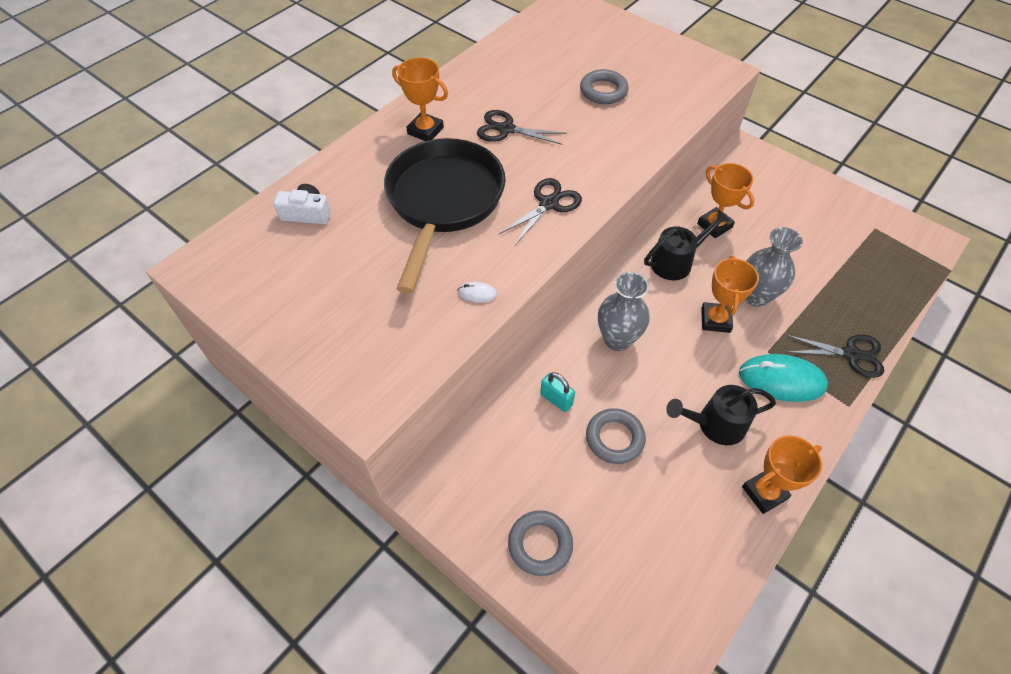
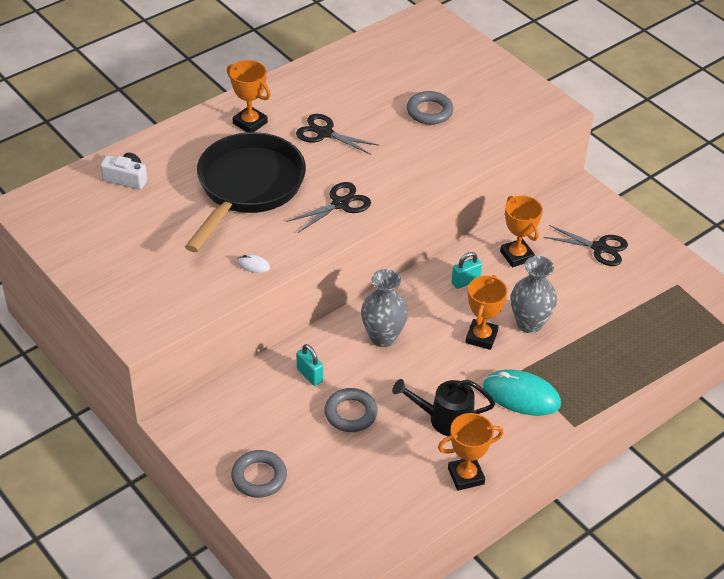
camera: 10 degrees right, 10 degrees down
black watering can [644,210,730,280] -> turquoise padlock [452,252,482,289]
black scissors [786,334,884,378] -> black scissors moved to [544,225,628,266]

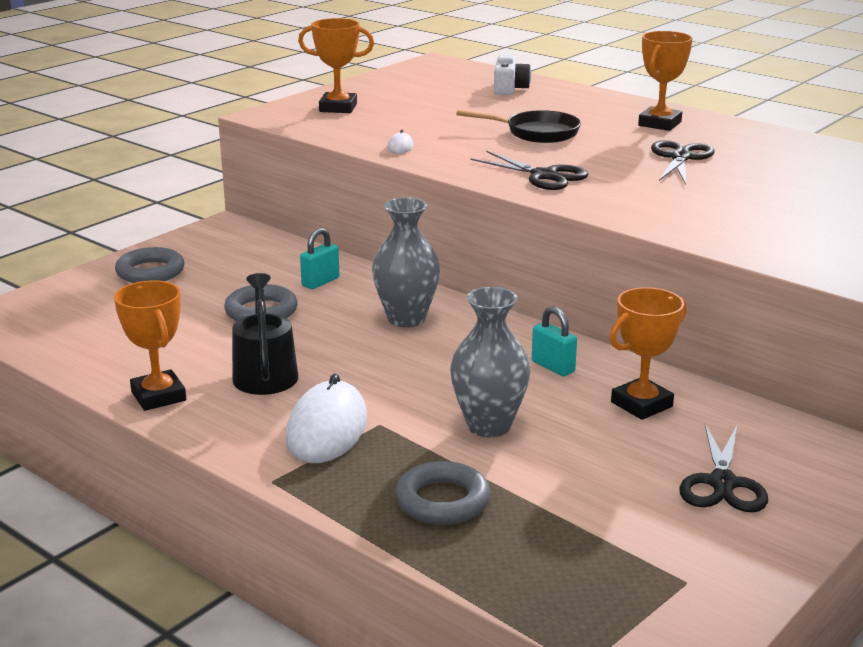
camera: 80 degrees right, 20 degrees down
black pan [185,132,306,252] -> black pan [456,110,581,143], size x0.51
grey ring [407,91,453,125] -> grey ring moved to [395,461,490,525]
orange trophy [465,275,508,350] -> orange trophy moved to [298,18,374,113]
turquoise mouse [483,370,561,416] -> white mouse [286,374,367,463]

